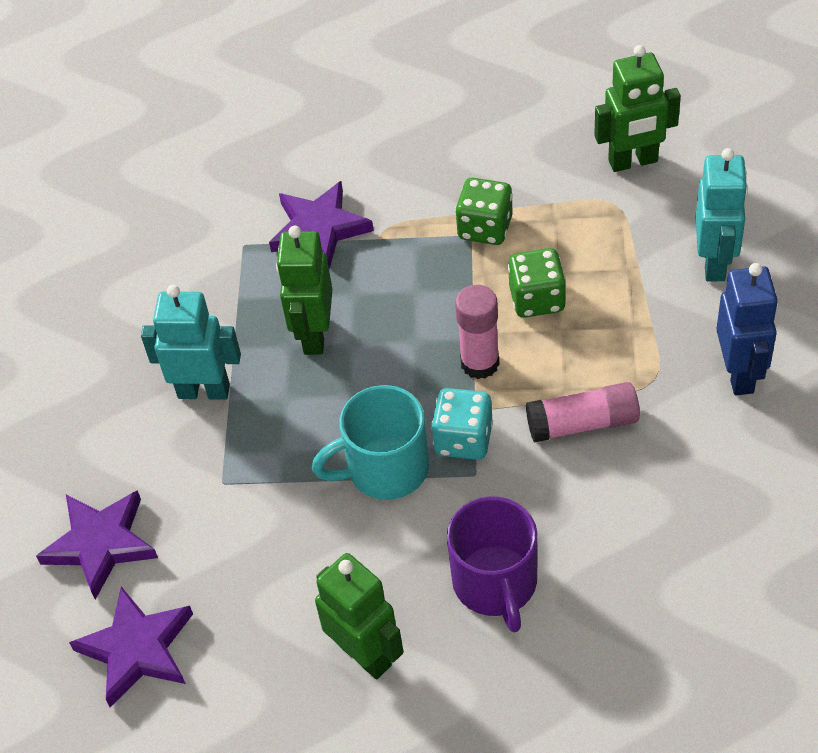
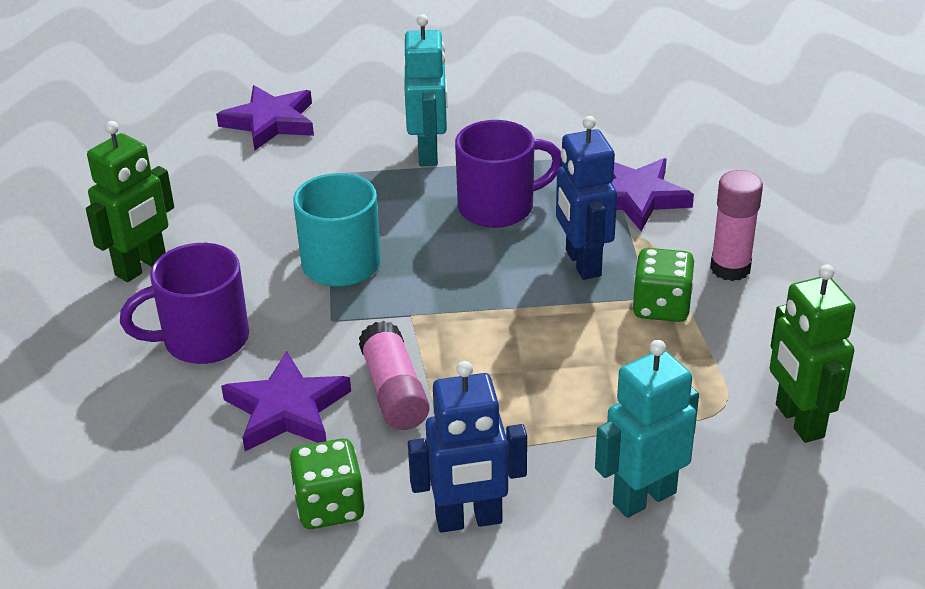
camera: 80 degrees right, 15 degrees down
purple star [69,586,193,707] -> purple star moved to [221,351,351,451]
green robot [276,226,332,355] -> purple mug [455,120,562,228]
turquoise dice [431,388,493,460] -> none
pink glue stick [455,285,499,379] -> pink glue stick moved to [710,170,763,281]
green dice [508,248,566,318] -> green dice moved to [289,438,365,529]
turquoise robot [695,148,748,281] -> turquoise robot turned 150 degrees clockwise [595,340,699,518]
none -> blue robot [556,116,617,280]

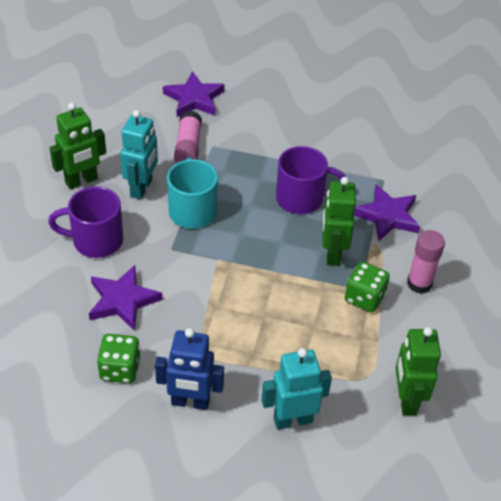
camera: 15 degrees right, 10 degrees up
pink glue stick [359,321,430,430] -> pink glue stick moved to [174,110,202,163]
turquoise robot [404,14,448,166] -> turquoise robot moved to [120,110,158,200]
blue robot [556,116,617,280] -> green robot [322,177,356,266]

